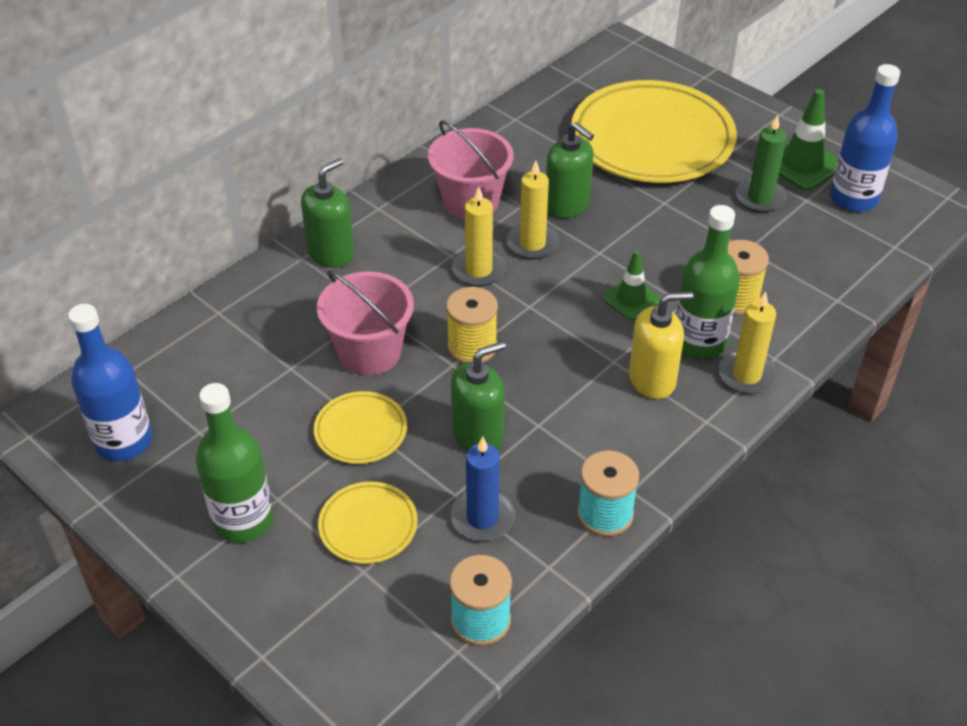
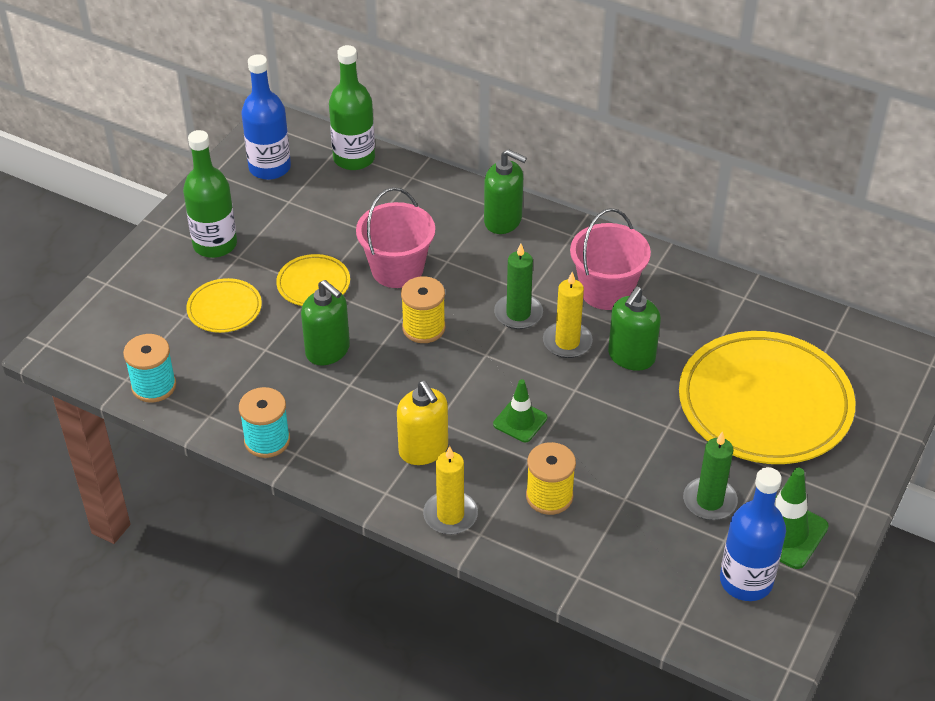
camera: 75 degrees right, 0 degrees up
blue candle [451,436,515,541] -> none
yellow candle [452,186,506,286] -> green candle [494,243,543,329]
green bottle [676,205,740,359] -> green bottle moved to [329,45,375,170]

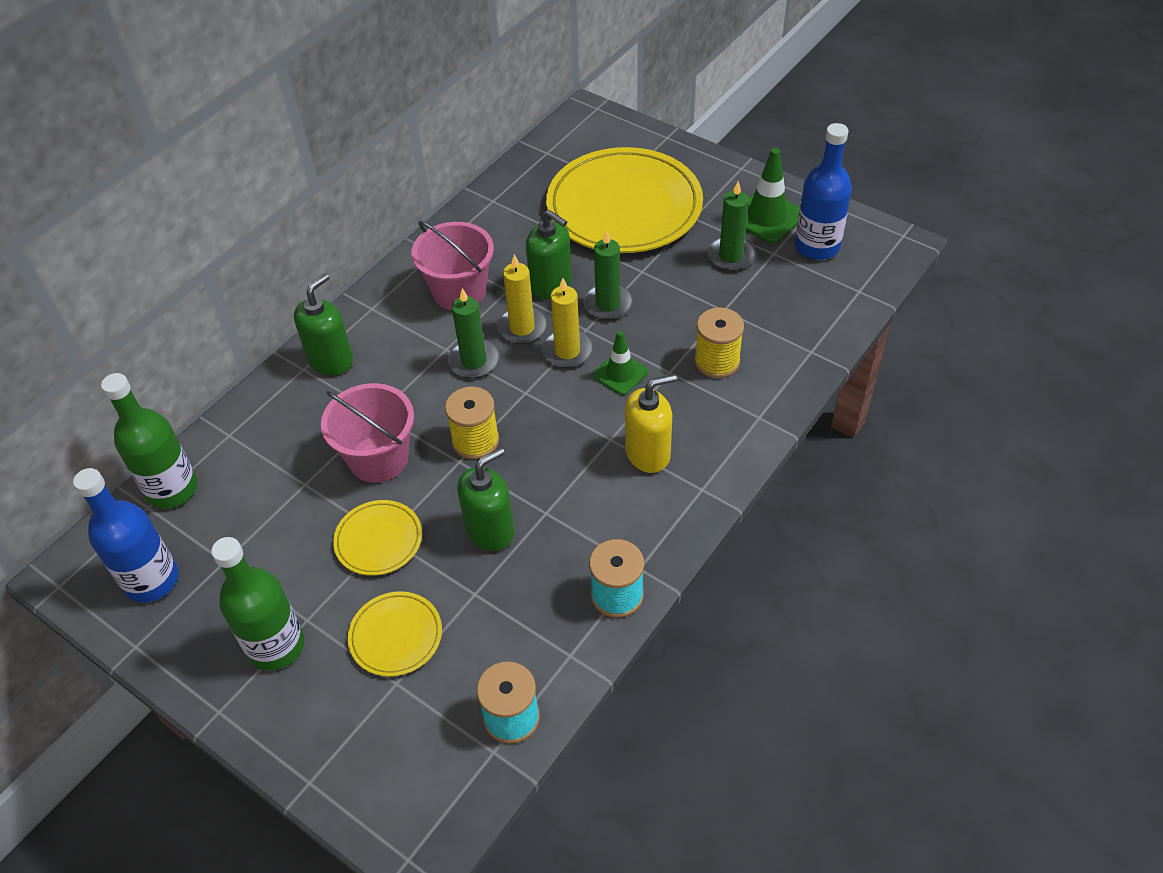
camera: 80 degrees left, 5 degrees up
yellow candle [423,446,478,534] -> yellow candle moved to [542,278,593,368]
none -> green candle [583,230,633,320]

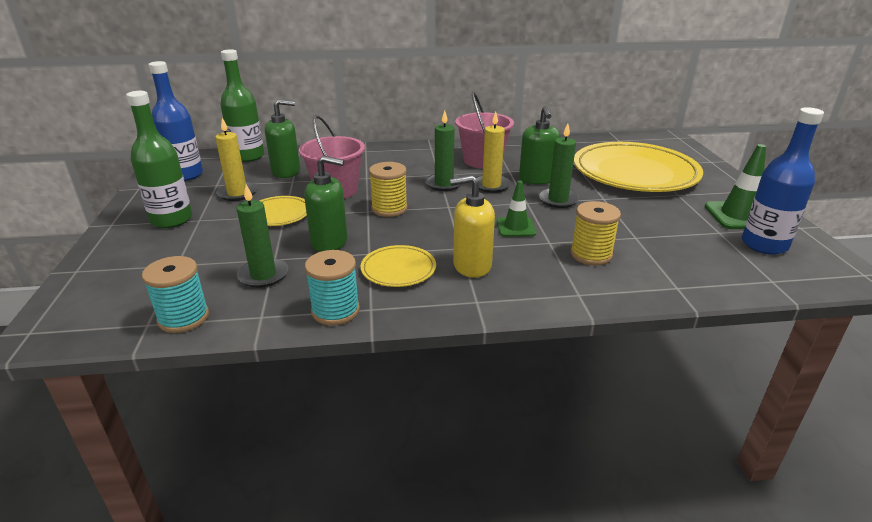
camera: 45 degrees right, 20 degrees down
green soap dispenser [294,273,353,375] -> green soap dispenser moved to [265,99,300,178]
yellow plate [348,591,442,677] -> yellow plate moved to [360,245,436,287]
yellow candle [542,278,593,368] -> yellow candle moved to [215,118,257,201]
yellow soap dispenser [625,374,677,473] -> yellow soap dispenser turned 150 degrees clockwise [450,175,495,278]
green candle [707,181,756,271] -> green candle moved to [237,185,288,288]

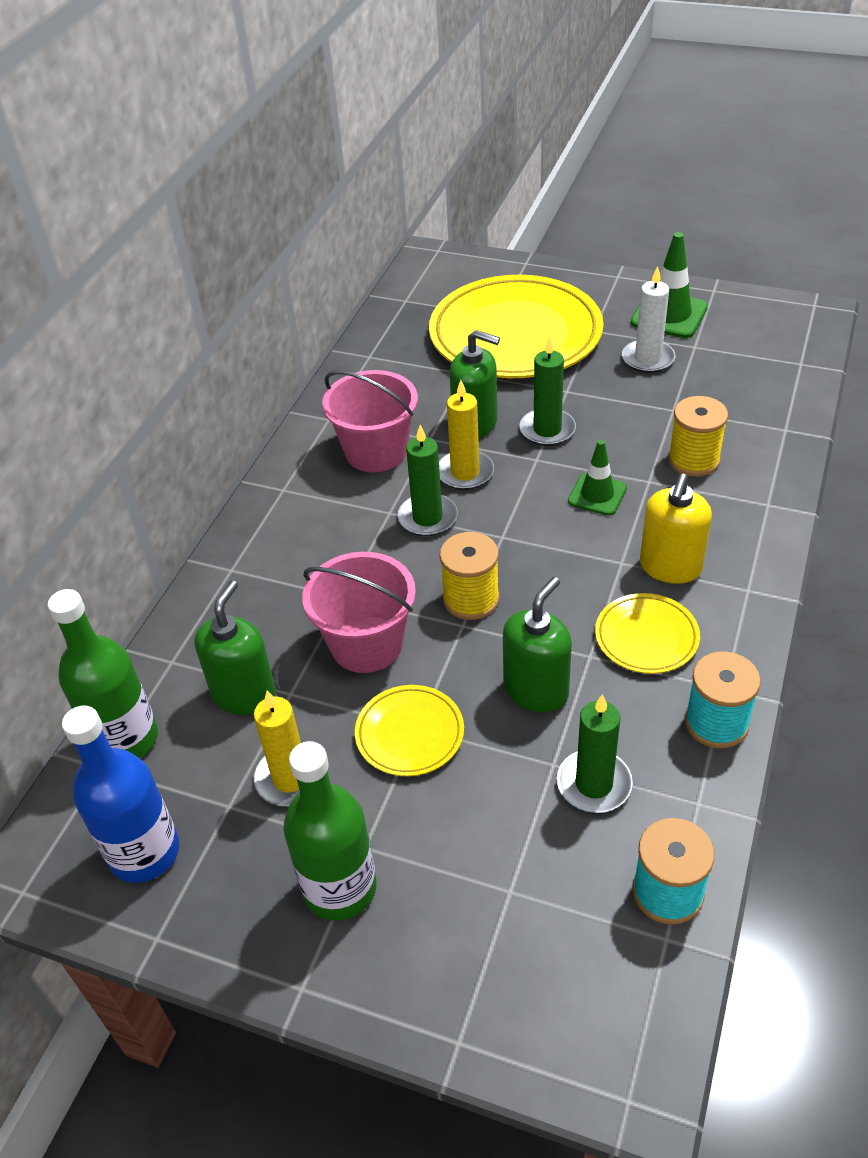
camera: 60 degrees left, 15 degrees up
blue bottle [742,107,824,255] -> none
none -> white candle [622,266,675,373]

